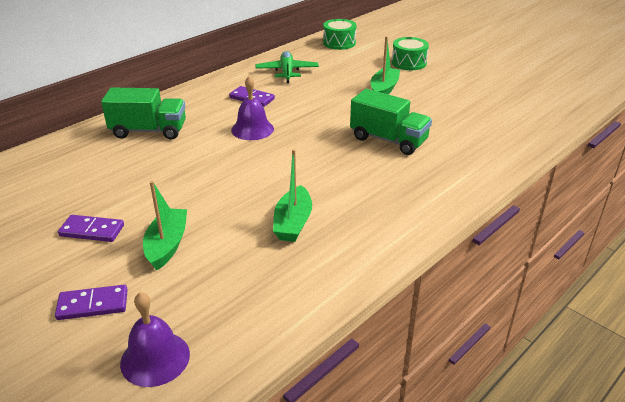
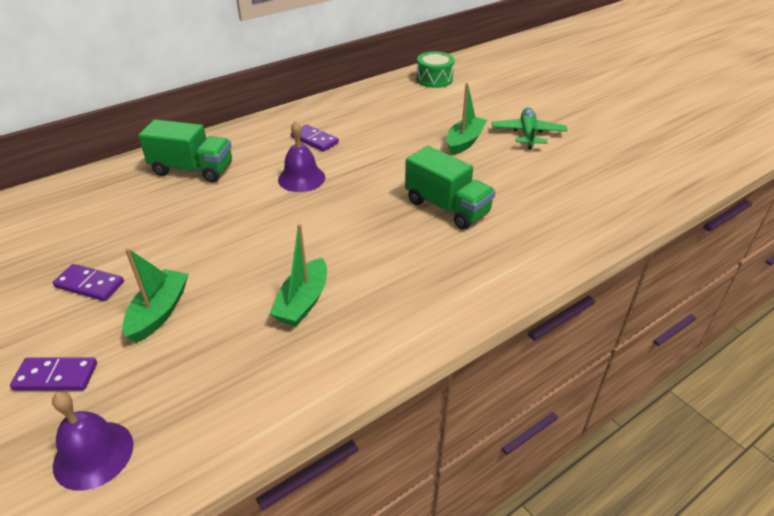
camera: 10 degrees right, 5 degrees up
green plane [255,51,319,83] -> green plane moved to [492,108,567,150]
green drum [392,37,429,70] -> none

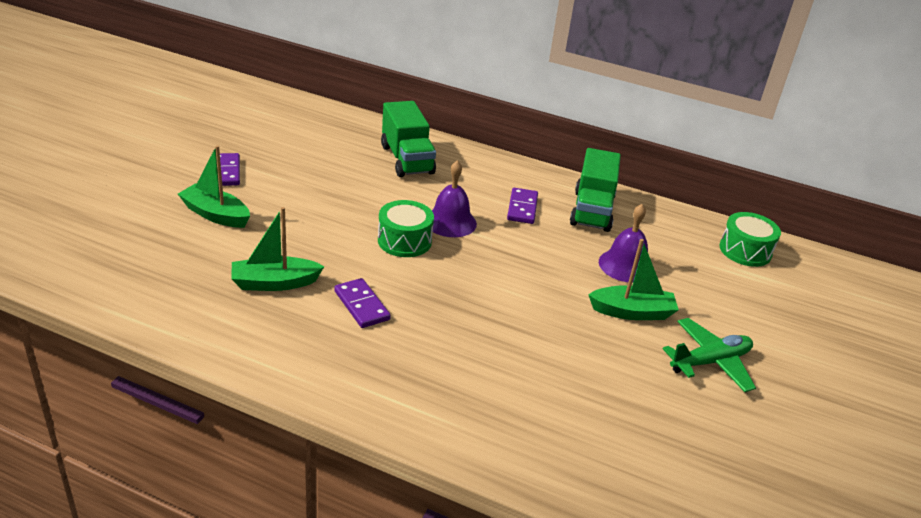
camera: 55 degrees right, 5 degrees down
purple domino [10,358,97,391] -> purple domino moved to [334,278,391,328]
purple bell [52,392,134,491] -> purple bell moved to [599,204,648,283]
green boat [122,248,188,343] -> green boat turned 135 degrees counterclockwise [178,145,250,228]
green truck [405,146,496,229] -> green truck moved to [570,148,621,232]
none -> green drum [378,200,434,257]

